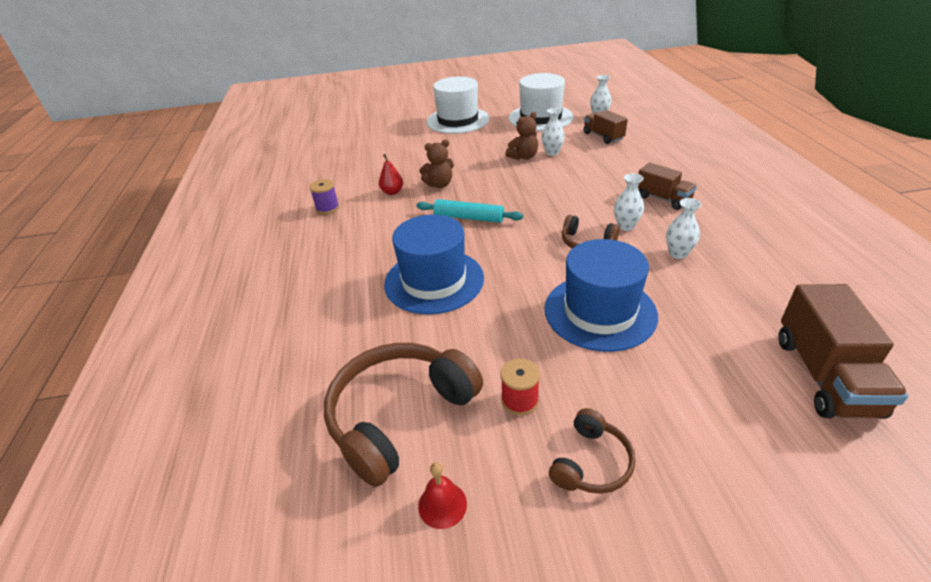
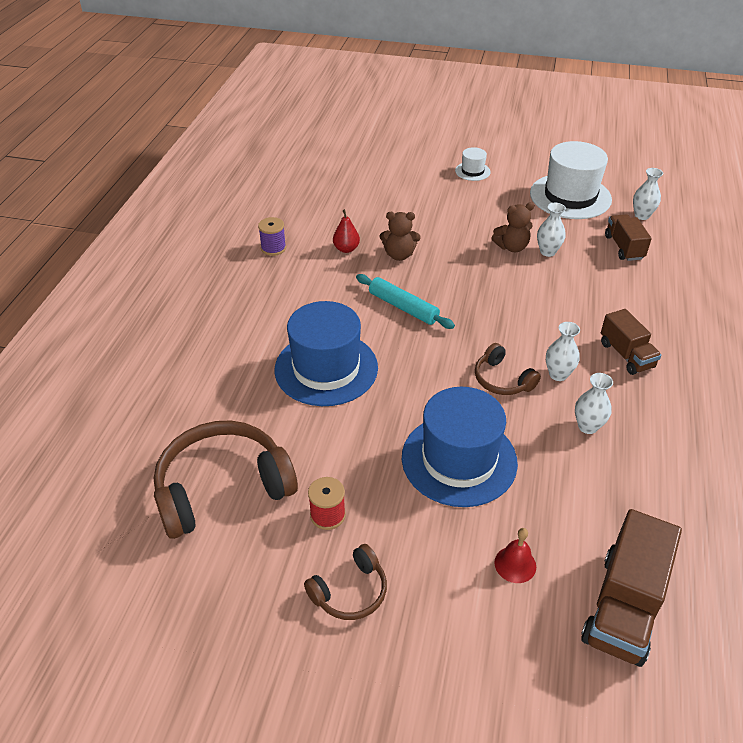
camera: 20 degrees right, 5 degrees up
red bell [418,462,467,529] -> red bell moved to [494,528,536,583]
white hat [427,76,490,134] -> white hat [455,147,491,181], size x0.46

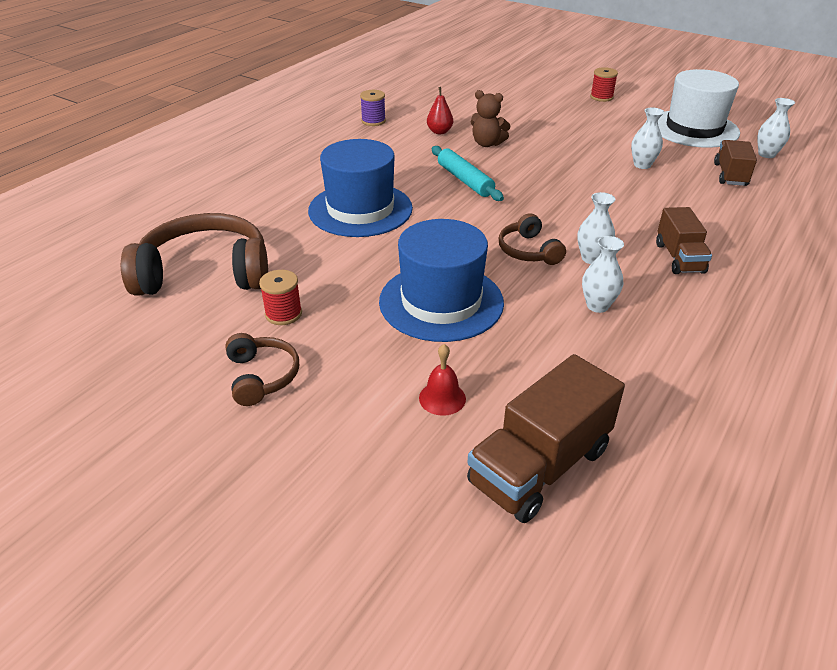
camera: 20 degrees right, 5 degrees down
brown headphones [304,544,387,620] -> brown headphones turned 90 degrees counterclockwise [225,333,299,406]
white hat [455,147,491,181] -> red spool [590,67,618,102]
brown teddy bear [491,202,534,252] -> none

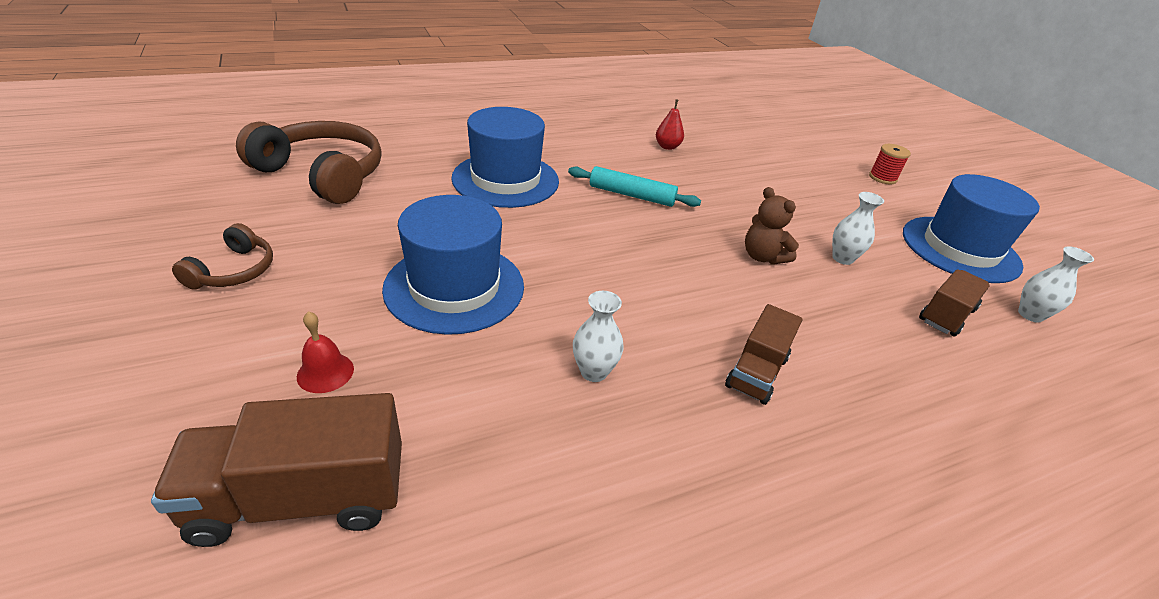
camera: 30 degrees right, 0 degrees up
red spool [259,270,302,325] -> none
purple spool [360,90,386,126] -> none
turquoise rolling pin [432,146,504,201] -> turquoise rolling pin turned 75 degrees counterclockwise [568,166,701,207]
brown teddy bear [471,90,510,147] -> brown teddy bear moved to [745,187,799,265]
brown headphones [499,213,566,265] -> none
white vase [577,192,615,264] -> none
white hat [658,69,740,148] -> blue hat [903,174,1040,283]

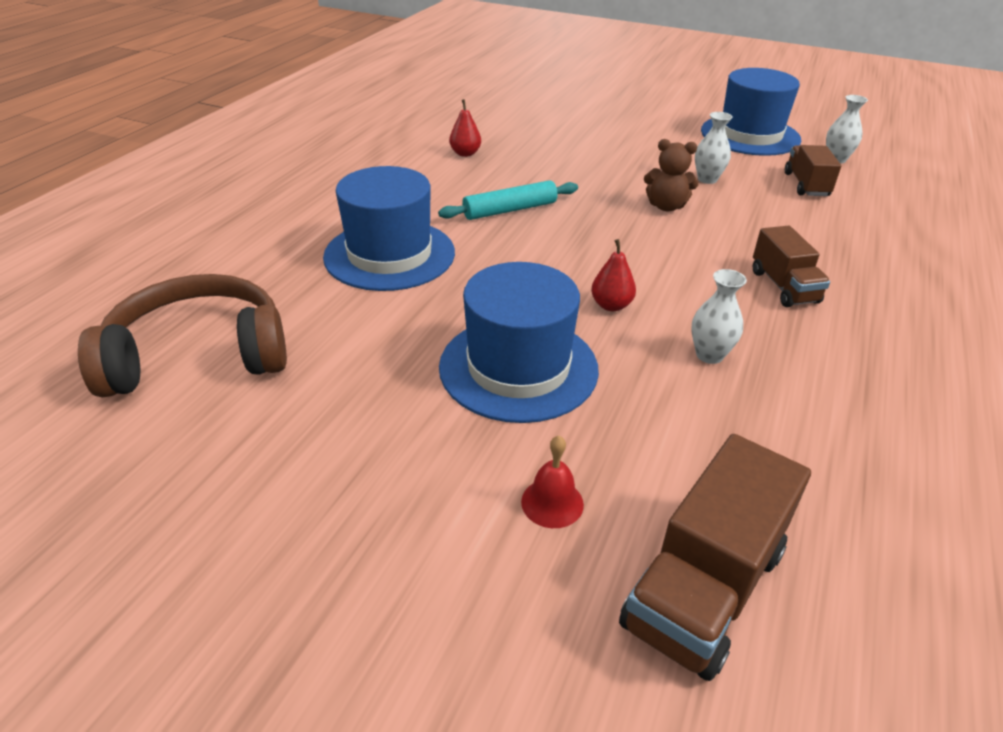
camera: 40 degrees left, 0 degrees up
brown headphones [172,223,273,290] -> none
red spool [869,144,911,185] -> none
none -> red pear [591,239,636,311]

